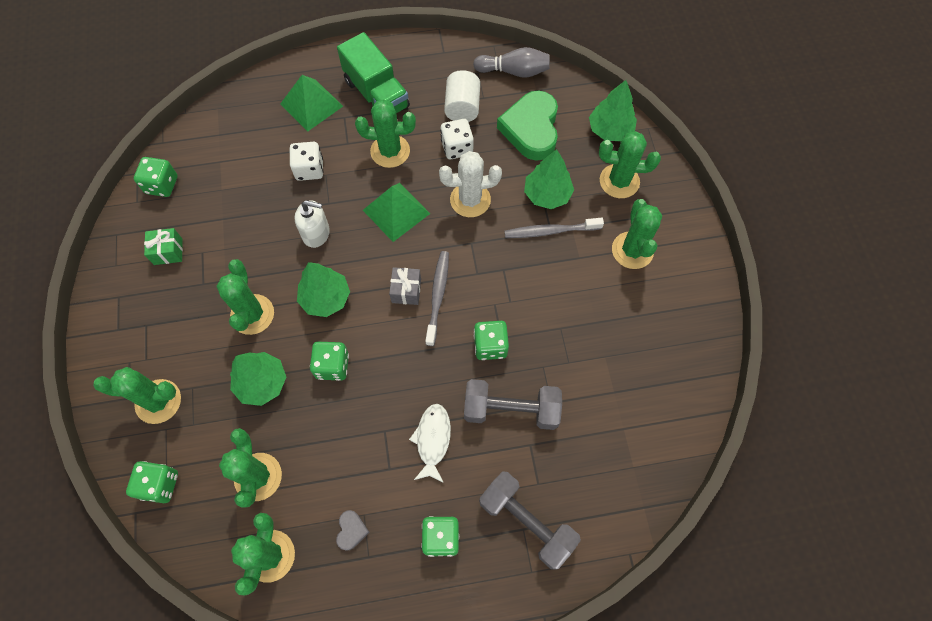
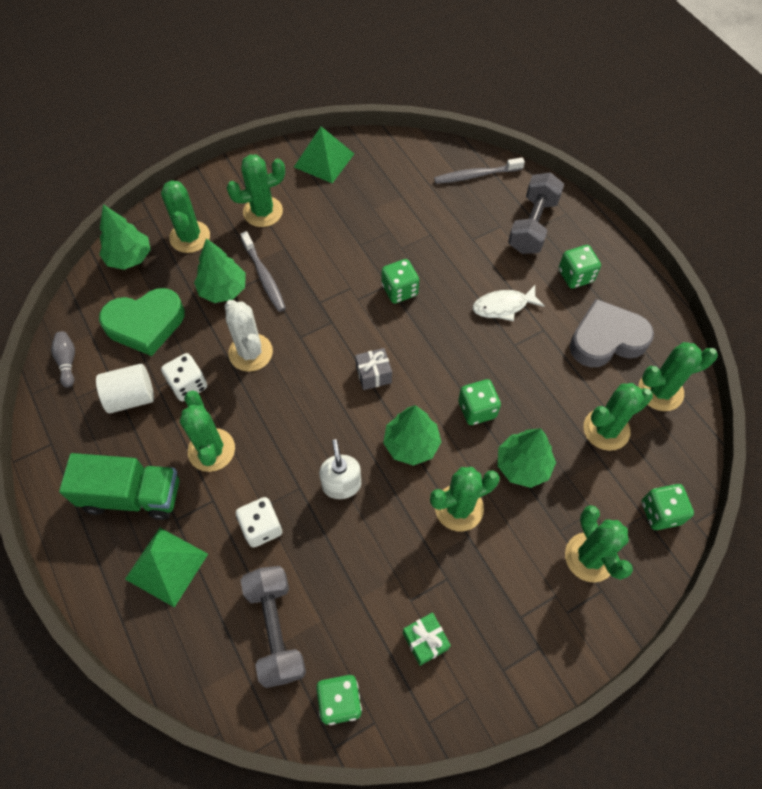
camera: 110 degrees left, 5 degrees down
grey heart [336,510,369,551] -> grey heart [570,299,654,367], size x2.40
green truck [337,32,410,113] -> green truck turned 60 degrees clockwise [59,453,179,520]
green pyramid [363,183,430,242] -> green pyramid moved to [294,126,354,183]
grey toothbrush [425,251,449,346] -> grey toothbrush moved to [434,157,525,184]
grey dumbbell [464,379,562,430] -> grey dumbbell moved to [241,566,306,688]
grey bowling pin [473,47,550,78] -> grey bowling pin [51,331,75,388], size x0.66

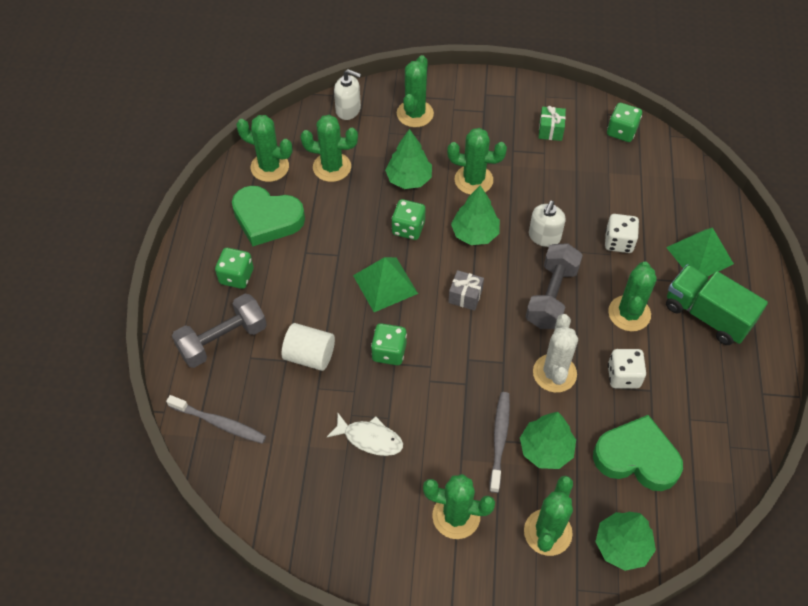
camera: 145 degrees left, 5 degrees down
grey bowling pin [51,331,75,388] -> none
white cylinder [96,364,154,413] -> white cylinder moved to [282,323,335,371]
grey dumbbell [241,566,306,688] -> grey dumbbell moved to [526,243,583,329]
green pyramid [294,126,354,183] -> green pyramid moved to [353,257,418,312]
white fish [473,285,544,321] -> white fish moved to [327,413,403,456]
grey heart [570,299,654,367] -> green heart [232,186,305,246]
green dice [642,484,694,530] -> white soap dispenser [334,69,361,120]

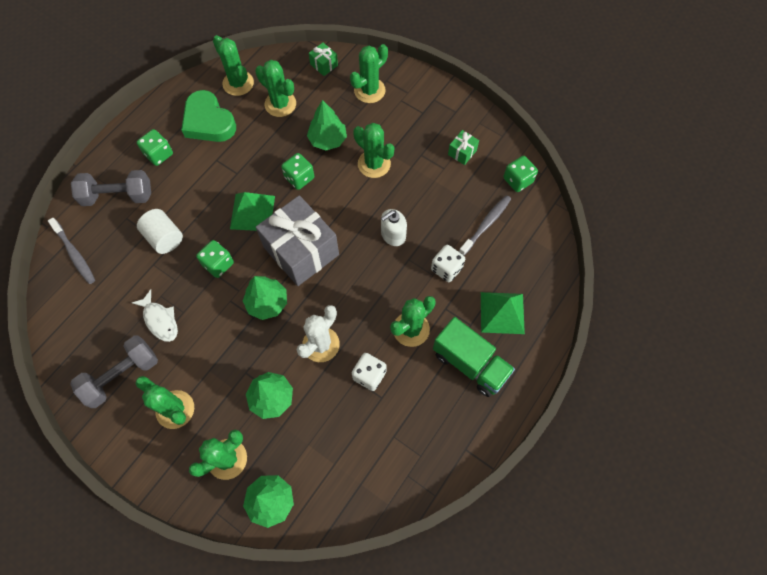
camera: 30 degrees right, 10 degrees up
white soap dispenser [334,69,361,120] -> green gift [309,43,338,76]
grey gift [448,270,484,311] -> grey gift [256,195,339,286], size x2.41
green tree [451,186,500,245] -> green tree moved to [243,276,287,320]
grey toothbrush [489,392,510,493] -> grey toothbrush moved to [459,195,511,256]
grey dumbbell [526,243,583,329] -> grey dumbbell moved to [70,336,158,408]
green heart [593,415,683,491] -> none
green truck [666,264,768,345] -> green truck turned 150 degrees clockwise [433,317,515,397]

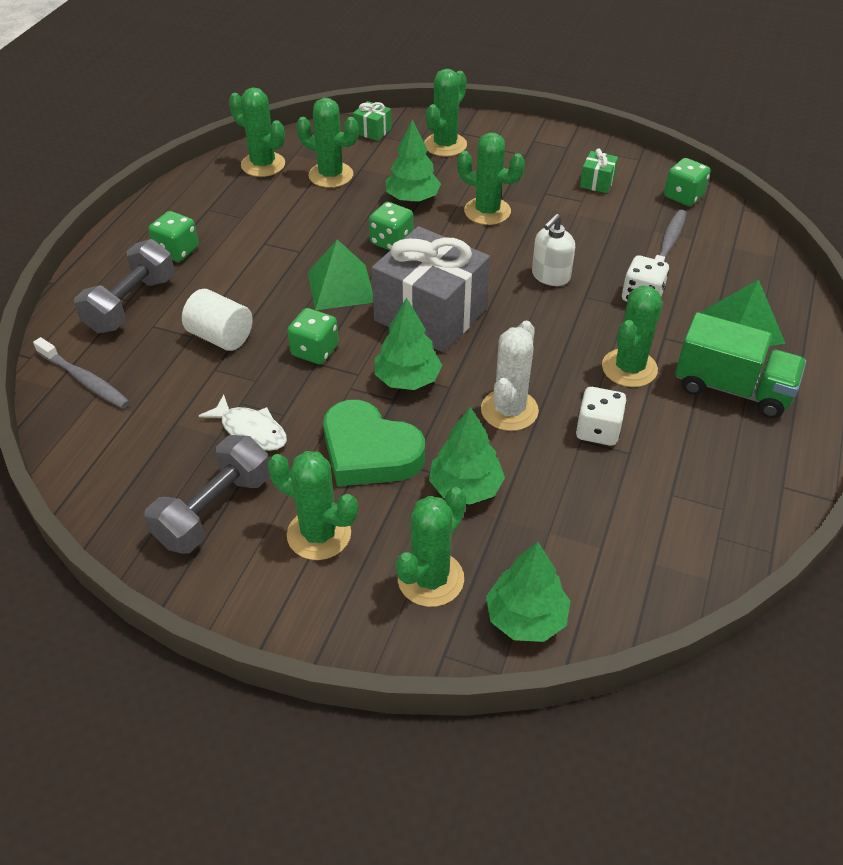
camera: 15 degrees left, 20 degrees down
grey dumbbell [71,170,151,206] -> grey dumbbell turned 45 degrees counterclockwise [74,239,175,333]
green heart [181,90,236,142] -> green heart moved to [323,400,425,486]

